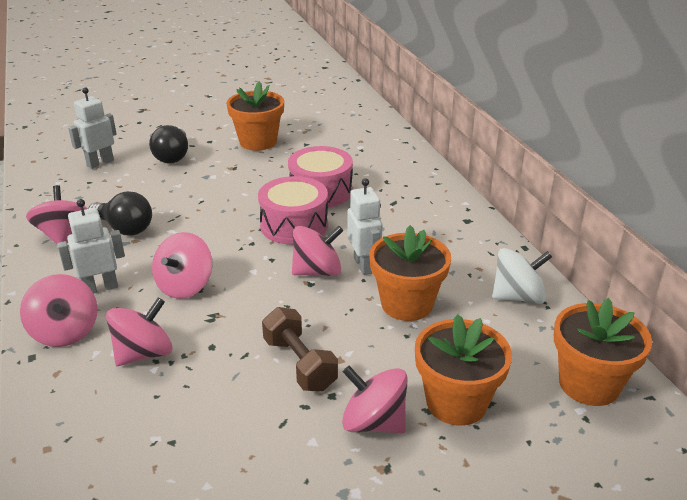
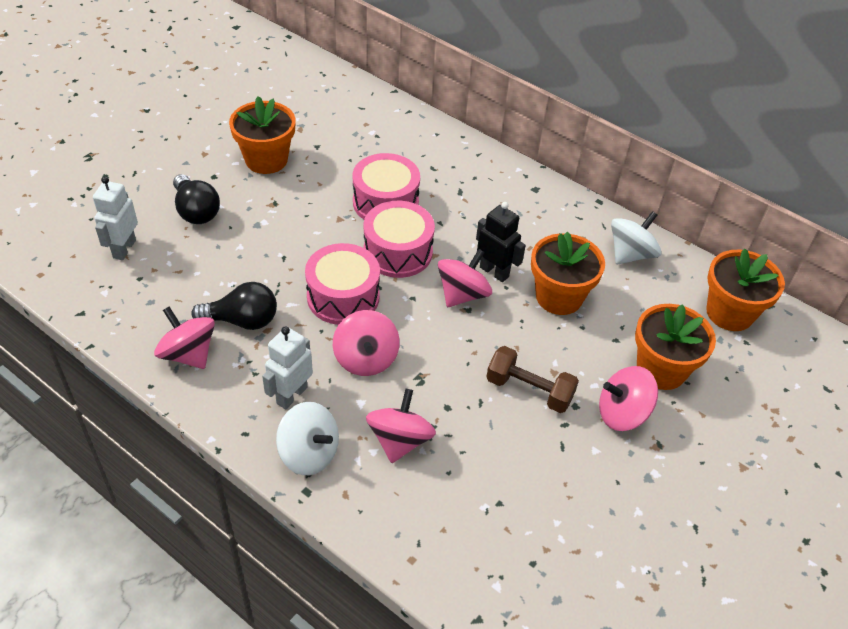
camera: 35 degrees left, 15 degrees up
pink spinning top [20,274,98,347] -> white spinning top [276,402,339,475]
white robot [347,178,382,275] -> black robot [476,202,526,282]
none -> pink drum [305,243,380,325]

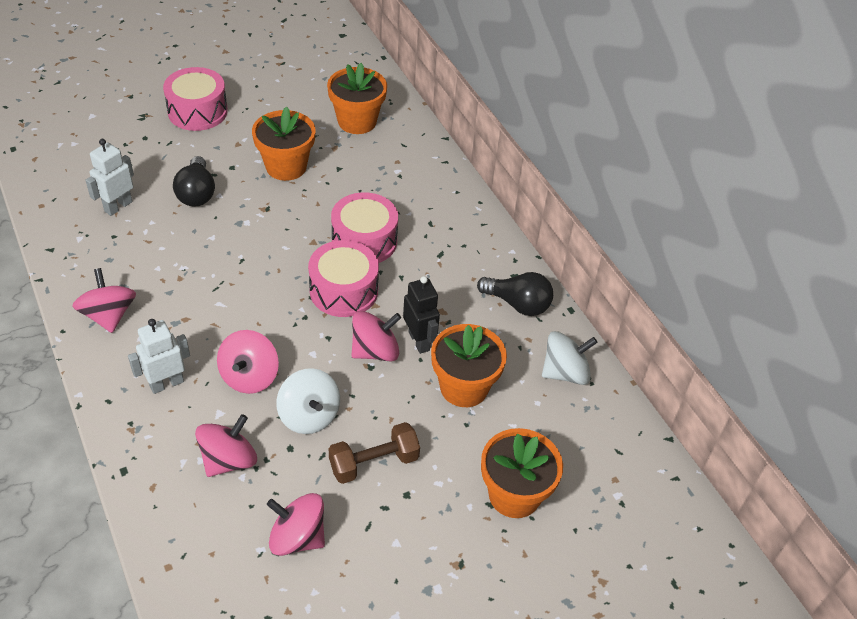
camera: 25 degrees right, 0 degrees up
black light bulb [191,282,277,330] -> black light bulb moved to [477,272,553,316]
white spinning top [276,402,339,475] -> white spinning top moved to [276,368,340,434]
pink drum [305,243,380,325] -> pink drum moved to [163,67,228,131]
brown dumbbell [486,346,579,413] -> brown dumbbell turned 75 degrees counterclockwise [329,422,420,484]
pink spinning top [599,366,658,431] -> pink spinning top moved to [267,493,325,556]
orange flower pot [706,248,785,331] -> orange flower pot moved to [327,63,387,134]

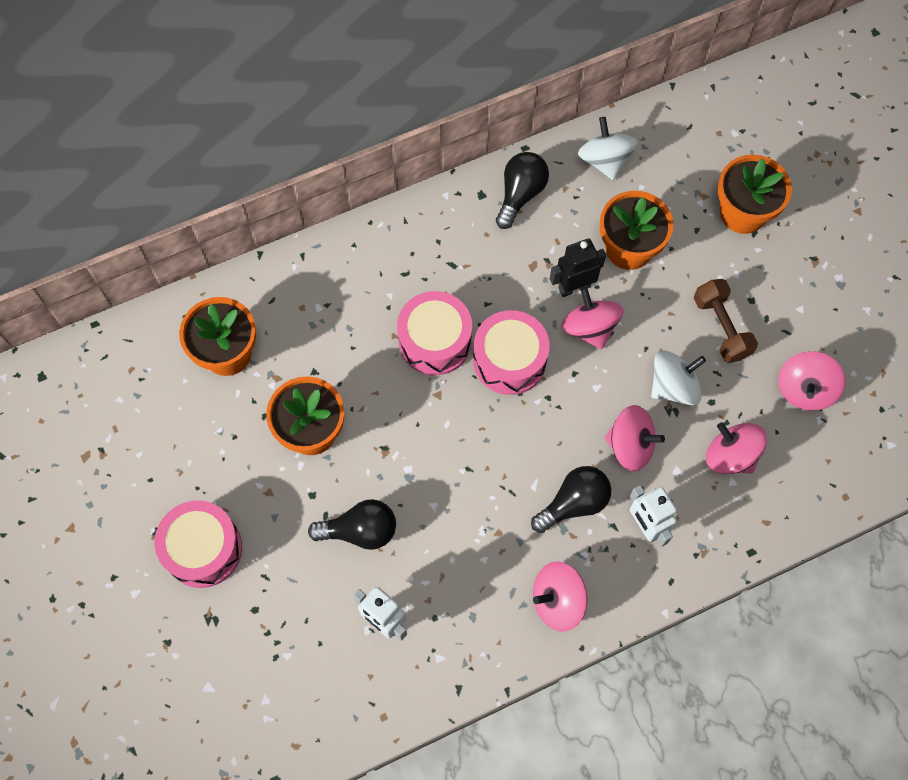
camera: 85 degrees left, 20 degrees up
none -> black light bulb [531,466,611,533]

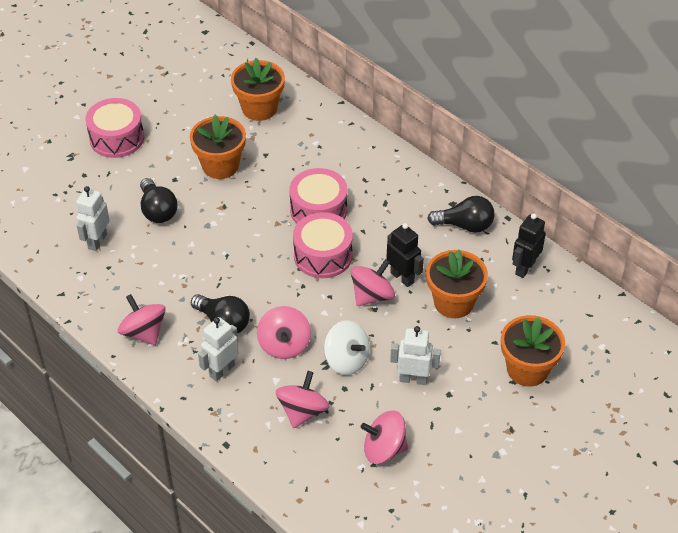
camera: 70 degrees right, 20 degrees down
white spinning top [578,117,638,180] -> black robot [512,213,546,278]
brown dumbbell [694,279,758,363] -> white robot [390,326,441,385]

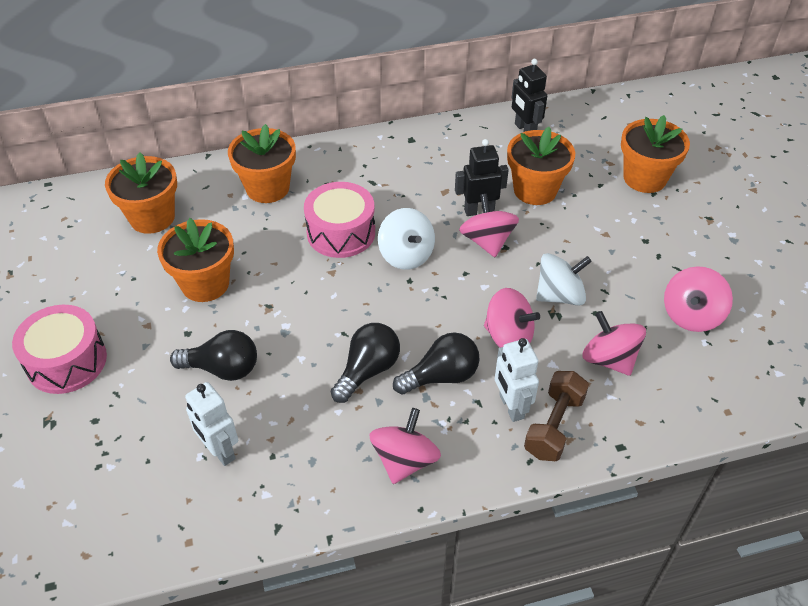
camera: 60 degrees left, 0 degrees up
pink spinning top [118,294,166,345] -> pink spinning top turned 120 degrees clockwise [369,408,441,484]
pink drum [293,212,353,278] -> white spinning top [378,208,435,270]
white robot [390,326,441,385] -> none
black light bulb [427,196,494,233] -> black light bulb moved to [331,323,400,403]
none -> orange flower pot [228,124,296,203]
none -> brown dumbbell [524,371,589,461]

